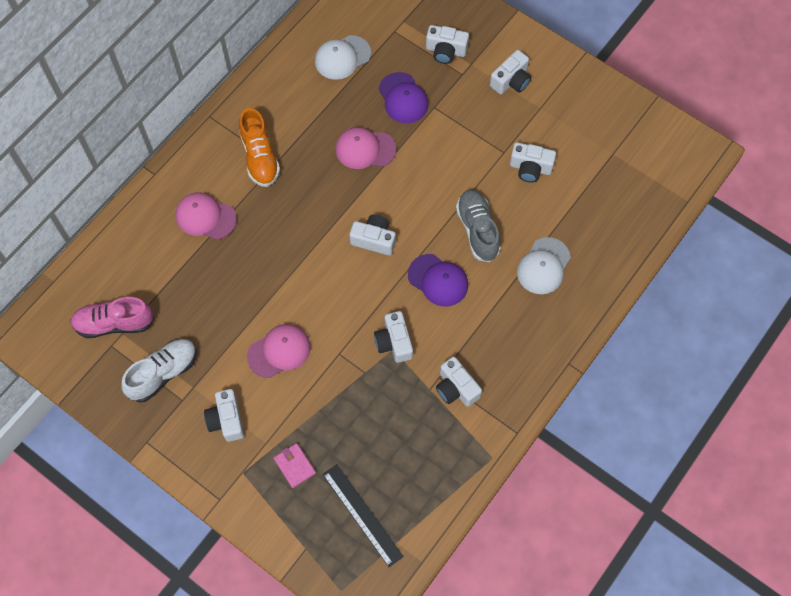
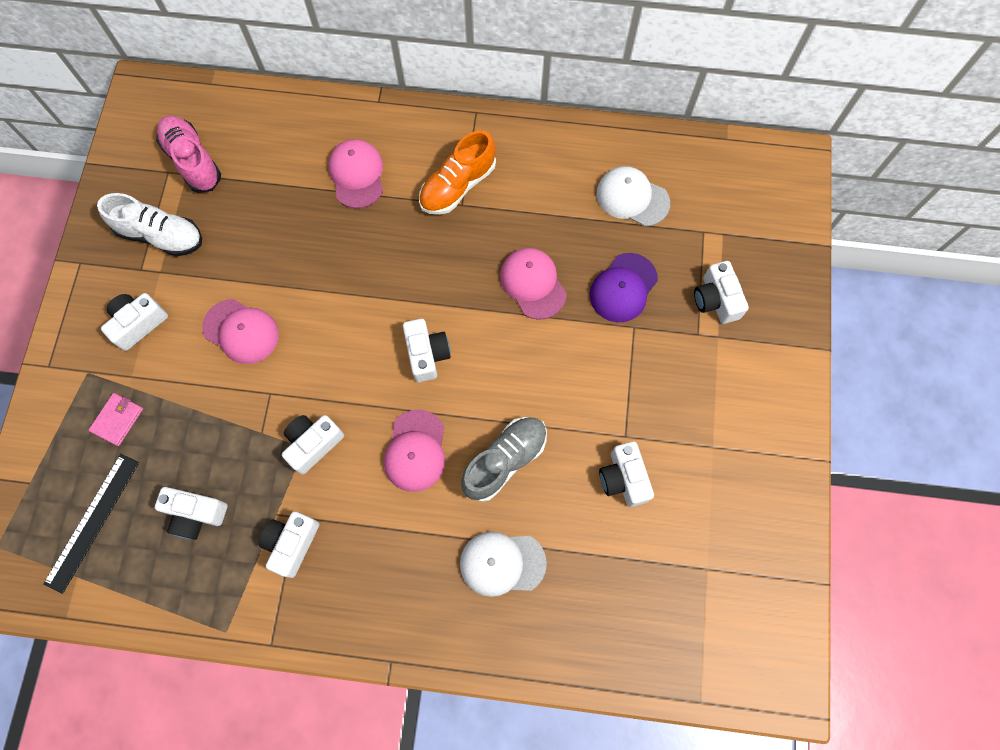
camera: 60 degrees right, 5 degrees up
purple cap [408,254,468,307] -> pink cap [384,410,445,492]
white camera [490,50,531,94] -> white camera moved to [155,487,228,540]

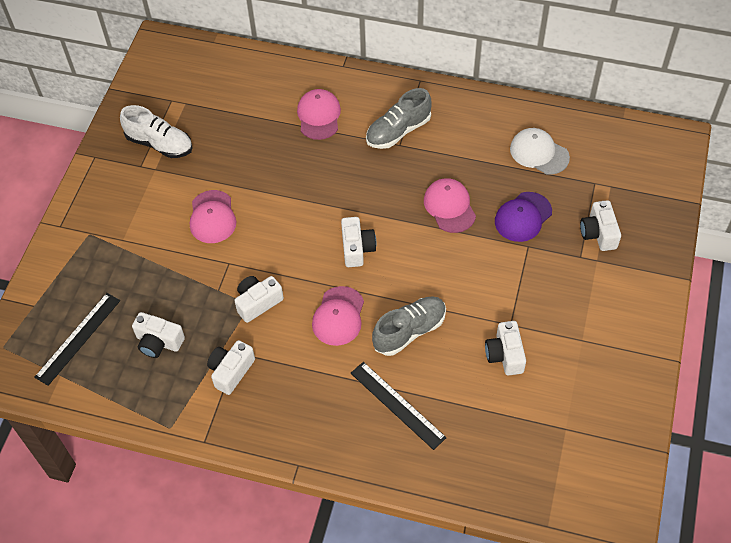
camera: 10 degrees right, 15 degrees down
pink wallet [89,393,143,446] -> none
white camera [101,293,168,351] -> none
pink shoe [156,116,221,193] -> none
pink cap [202,299,279,364] -> pink cap turned 45 degrees clockwise [190,190,236,243]
orange shoe [419,130,496,215] -> grey shoe [366,88,432,149]
white cap [460,531,547,597] -> black ruler [351,362,447,450]

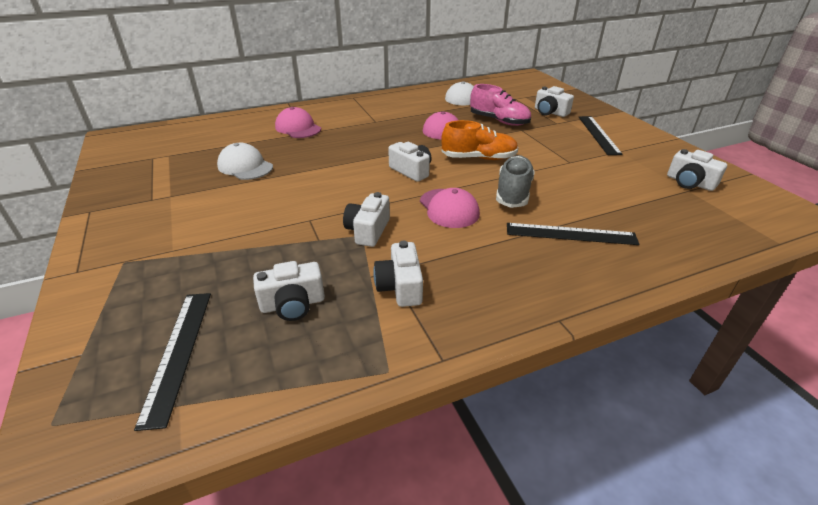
camera: 40 degrees left, 20 degrees down
white shoe [120,105,193,158] -> none
pink cap [190,190,236,243] -> none
grey shoe [366,88,432,149] -> none
white camera [485,321,526,375] -> white camera moved to [667,149,727,191]
purple cap [495,192,552,242] -> pink shoe [470,84,531,126]
none -> white cap [217,143,273,180]
none -> orange shoe [441,120,518,160]
none -> black ruler [579,116,623,155]

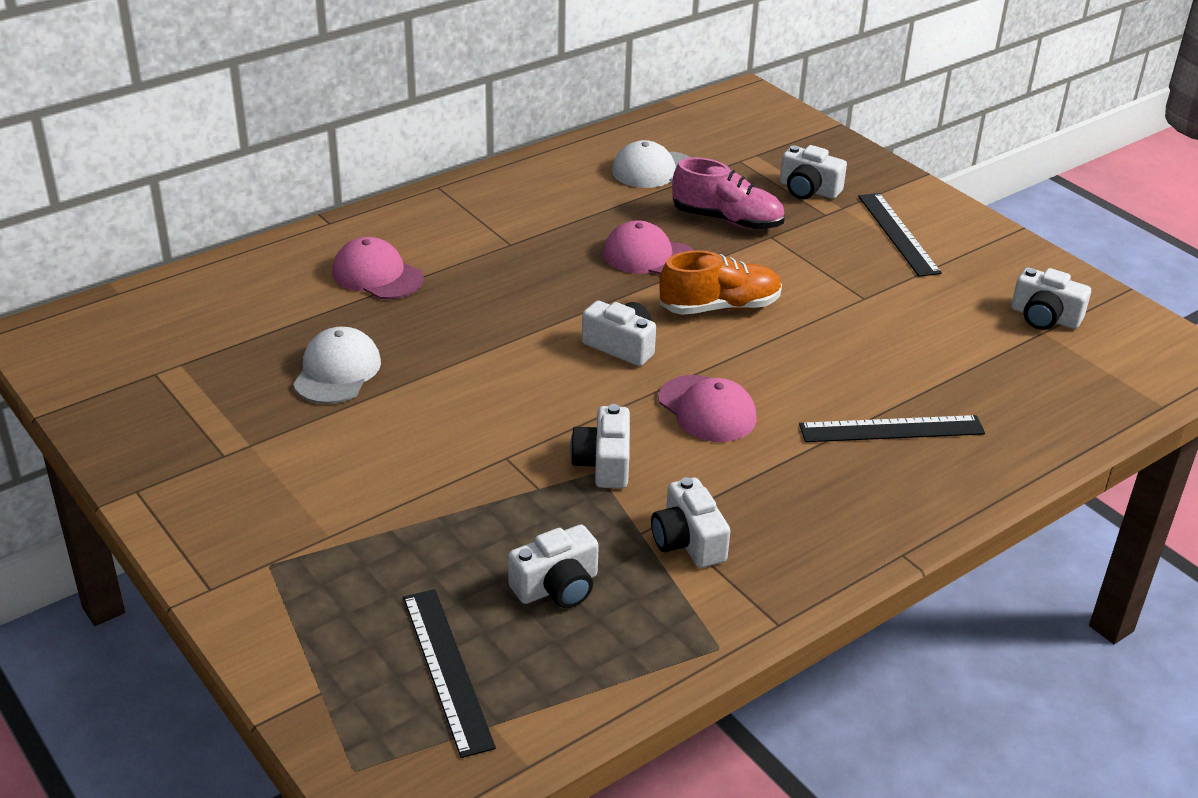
camera: 15 degrees left, 0 degrees up
white cap [217,143,273,180] -> white cap turned 75 degrees clockwise [293,327,381,404]
grey shoe [496,155,535,208] -> none

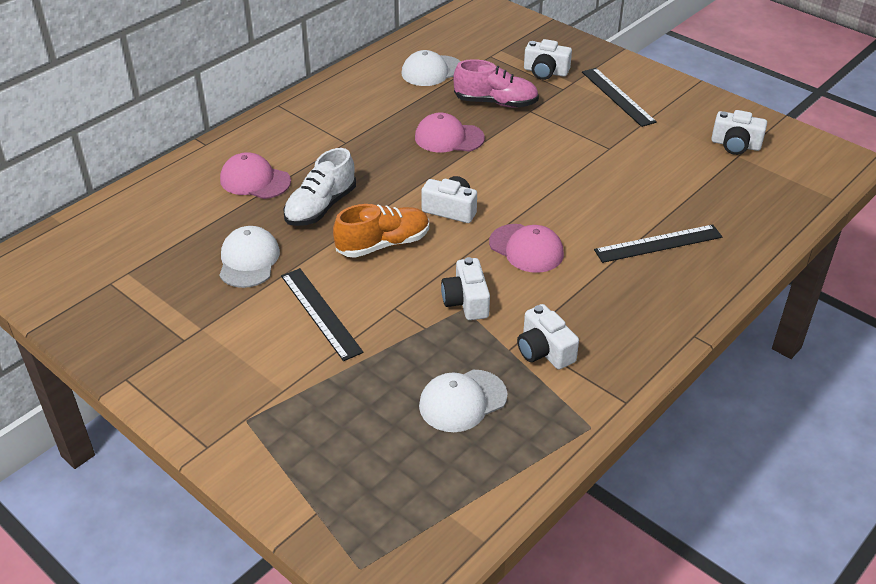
camera: 10 degrees left, 5 degrees up
black ruler [403,589,496,758] -> black ruler moved to [281,268,364,361]
white camera [508,525,599,608] -> white cap [419,370,508,432]
orange shoe [659,250,782,315] -> orange shoe moved to [333,204,429,258]
none -> white shoe [283,148,356,226]

